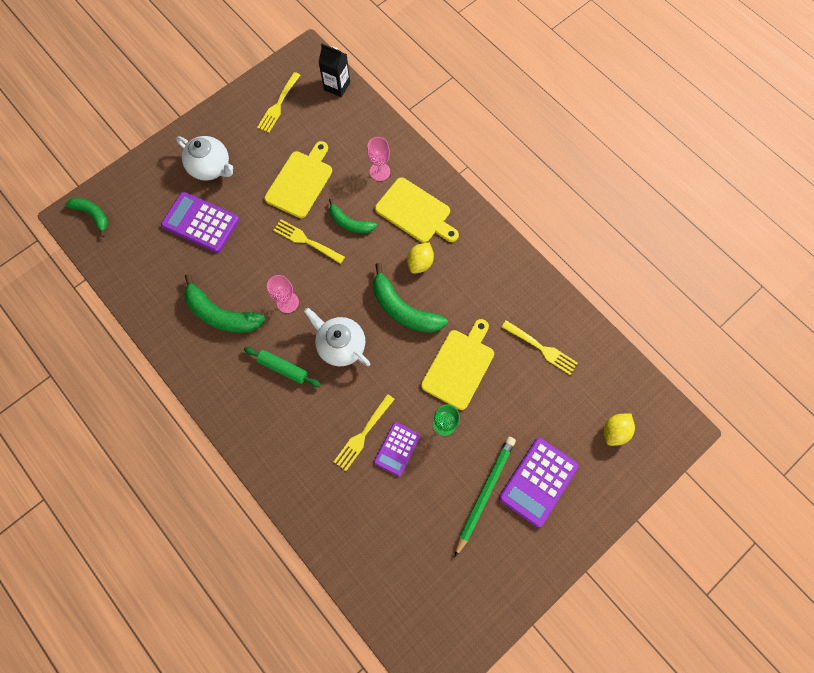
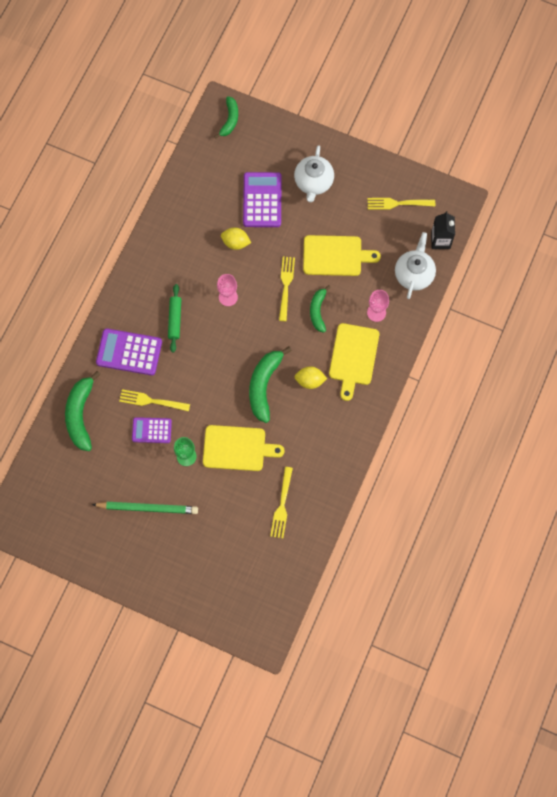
camera: 65 degrees right, 0 degrees up
green banana [184,274,265,333] -> green banana moved to [65,371,101,451]
white teapot [304,308,370,366] -> white teapot moved to [395,232,436,299]
purple calculator [499,438,578,527] -> purple calculator moved to [96,328,162,375]
yellow lemon [604,413,635,446] -> yellow lemon moved to [221,227,251,250]

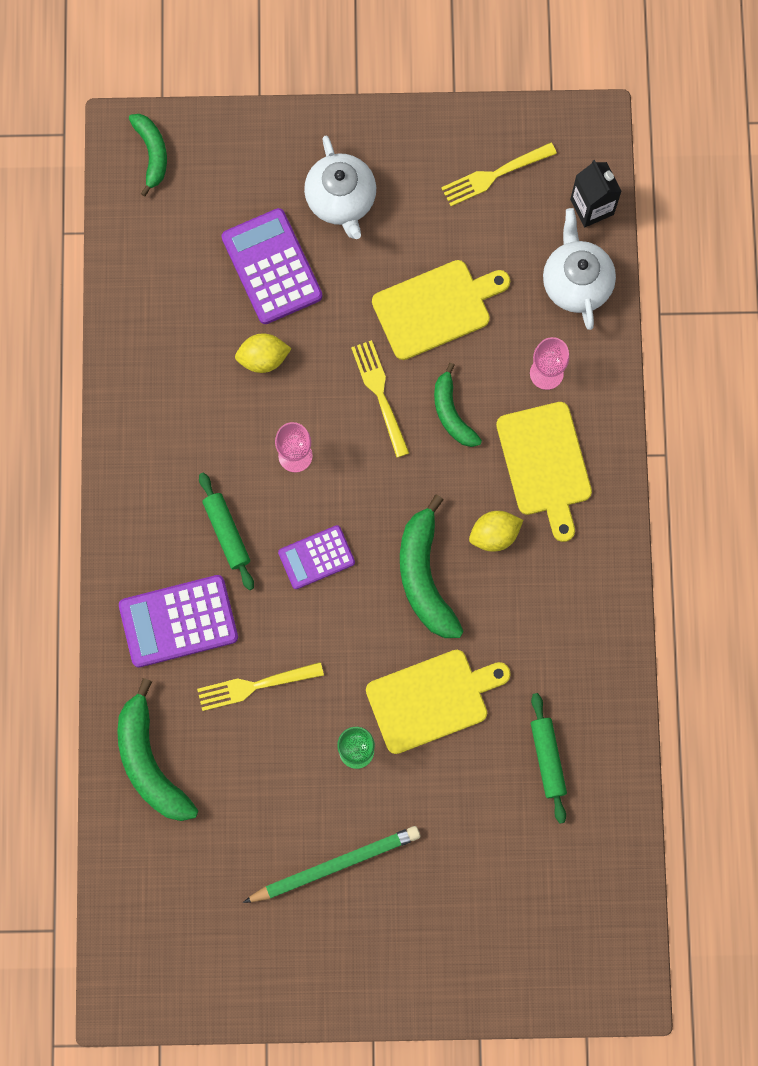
camera: 25 degrees left, 5 degrees up
purple calculator [132,417,172,443] -> purple calculator moved to [278,525,355,589]
yellow fork [270,467,293,539] -> green rolling pin [531,693,567,824]

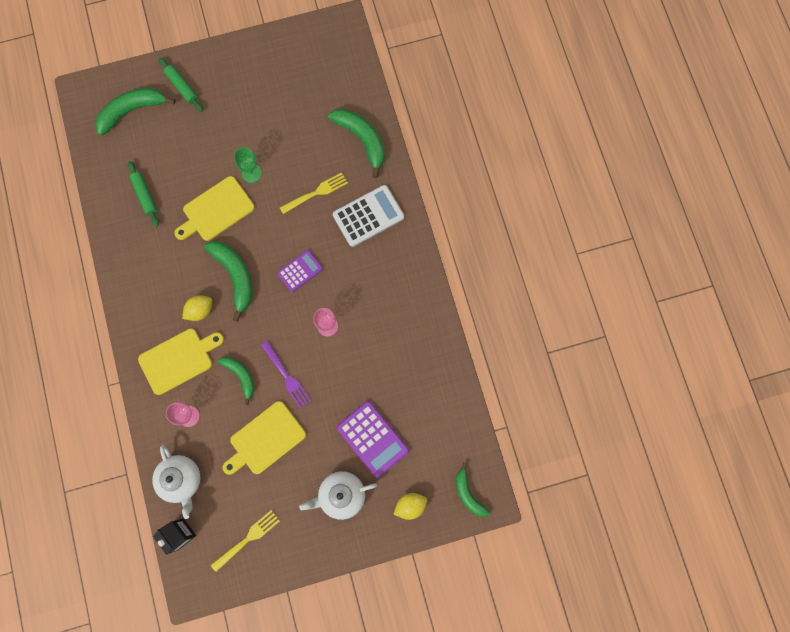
camera: 165 degrees right, 0 degrees up
purple calculator [119,575,238,667] -> white calculator [333,185,404,247]
green rolling pin [199,473,254,590] -> green rolling pin moved to [159,58,203,112]
yellow lemon [235,333,292,373] -> yellow lemon moved to [394,493,427,520]
green pencil [243,826,420,903] -> none
white teapot [304,136,376,239] -> white teapot turned 75 degrees counterclockwise [299,471,377,520]
yellow fork [351,340,409,458] -> purple fork [261,340,311,408]
yellow cutting board [496,402,592,542] -> yellow cutting board turned 90 degrees clockwise [138,329,224,395]
none -> green banana [95,88,176,136]

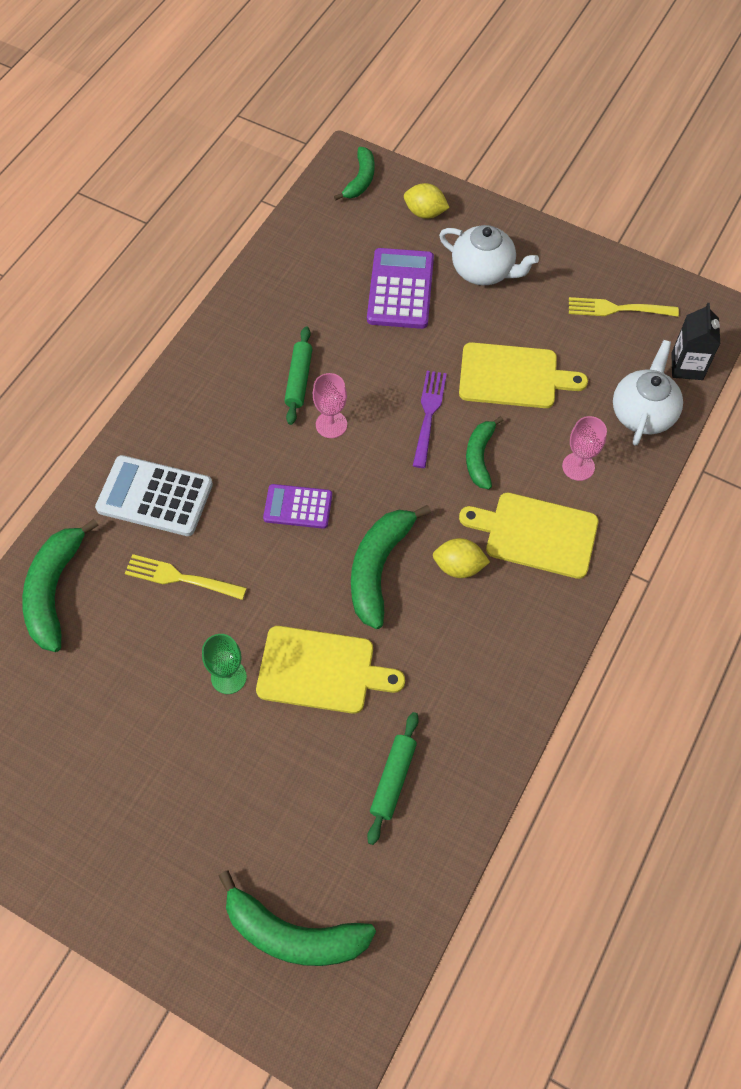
camera: 135 degrees left, 15 degrees down
green rolling pin [159,58,203,112] -> green rolling pin moved to [284,326,312,425]

